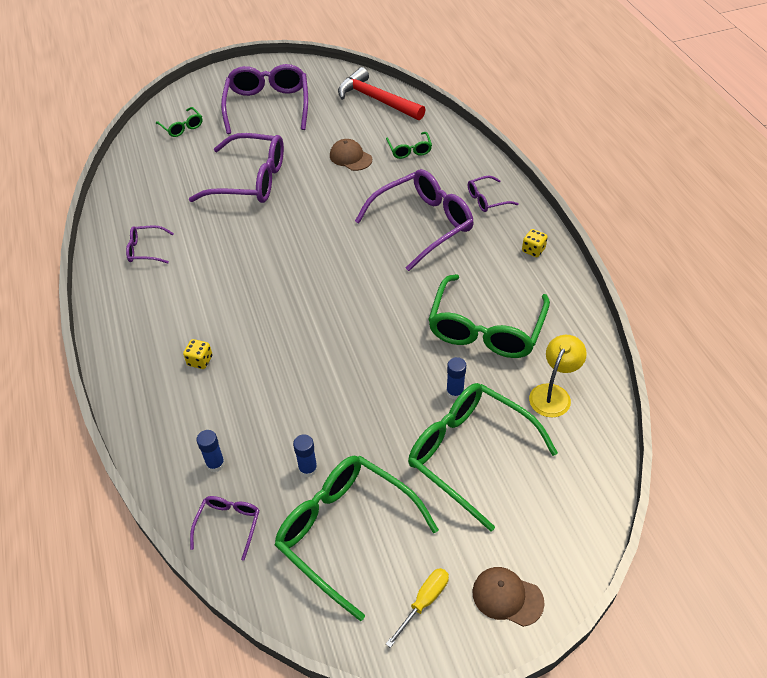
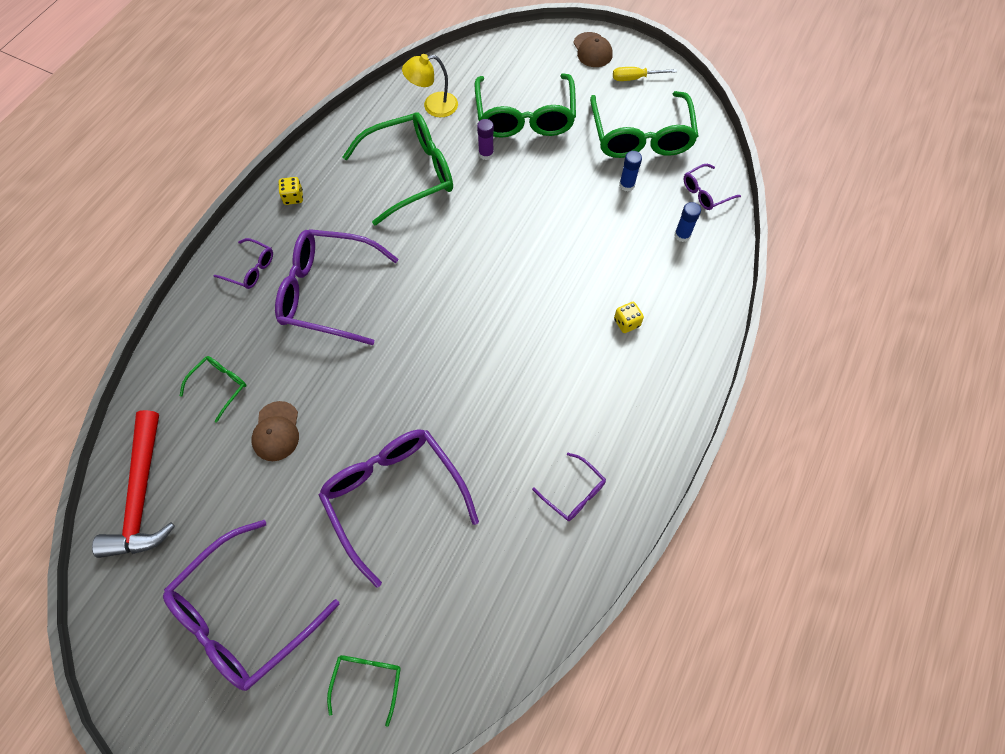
camera: 135 degrees left, 15 degrees up
blue glue stick [446,357,466,400] -> purple glue stick [477,119,494,160]

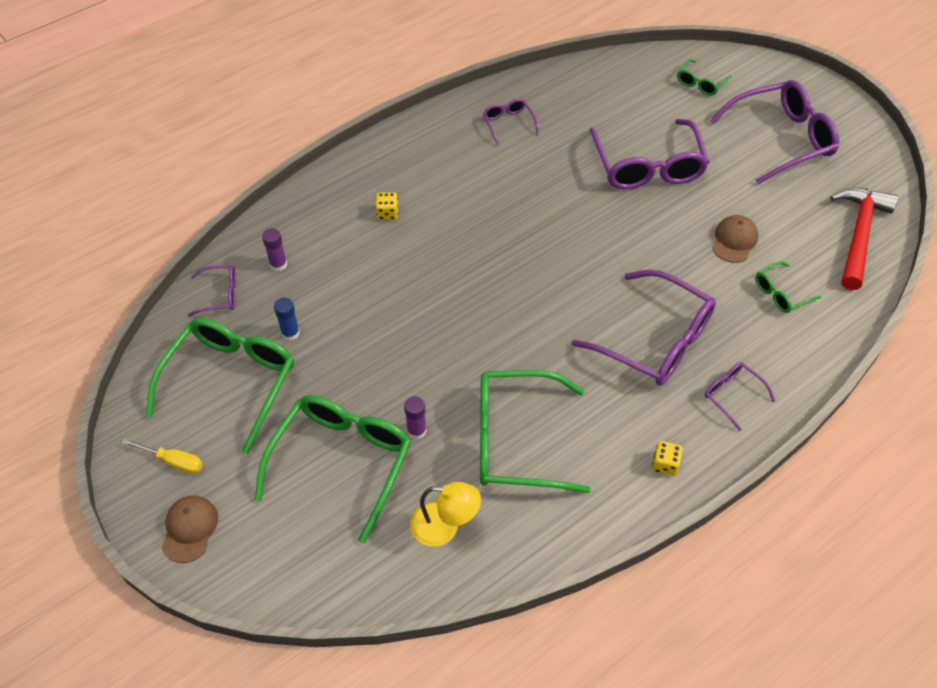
camera: 155 degrees left, 10 degrees down
blue glue stick [674,202,701,242] -> purple glue stick [262,228,287,271]

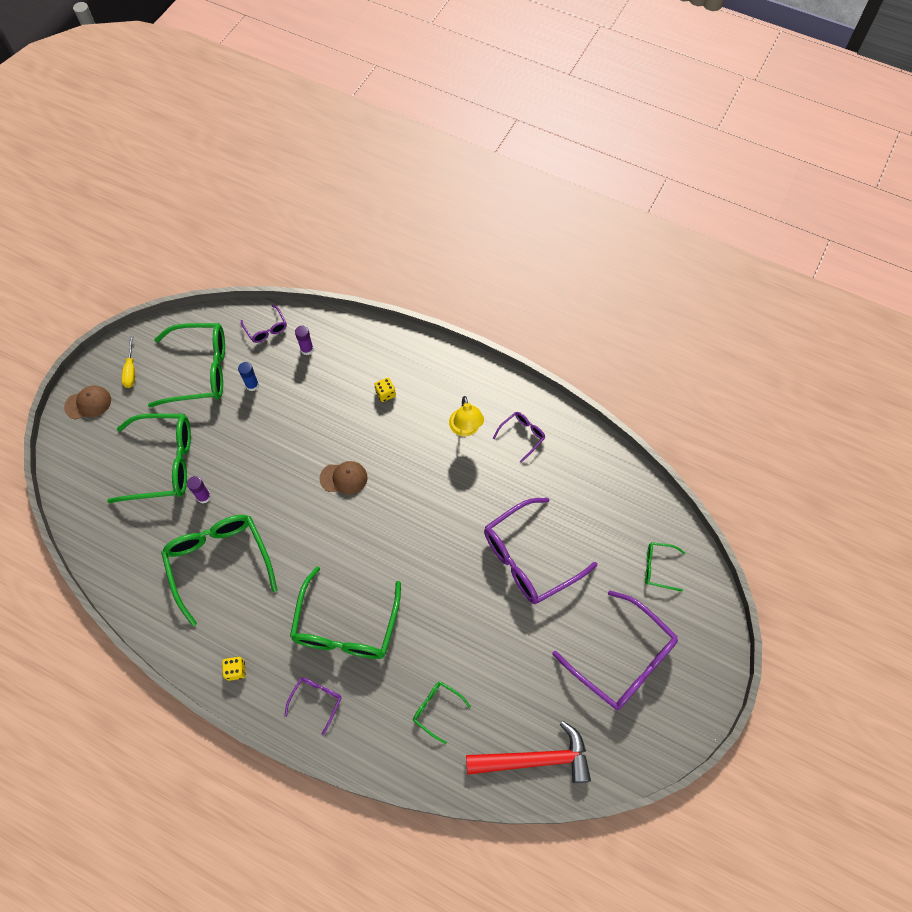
camera: 65 degrees right, 10 degrees up
yellow lamp [410,482,481,547] -> yellow lamp moved to [449,396,484,436]
purple glasses [572,269,716,386] -> green glasses [290,566,401,659]
brown cap [712,215,758,263] -> brown cap moved to [320,461,368,495]

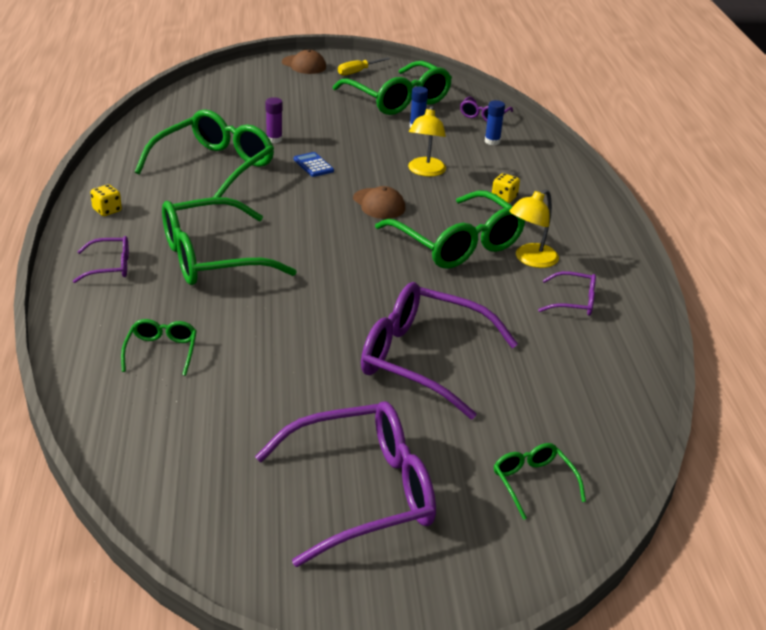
camera: 55 degrees right, 30 degrees down
green glasses [107,414,191,503] -> green glasses moved to [375,190,525,269]
purple glue stick [295,326,314,355] -> blue glue stick [485,100,505,145]
red hammer [466,721,591,783] -> none
purple glasses [552,590,678,710] -> purple glasses turned 120 degrees counterclockwise [255,401,436,567]
none -> blue calculator [293,152,334,177]
none -> yellow lamp [408,106,446,177]

